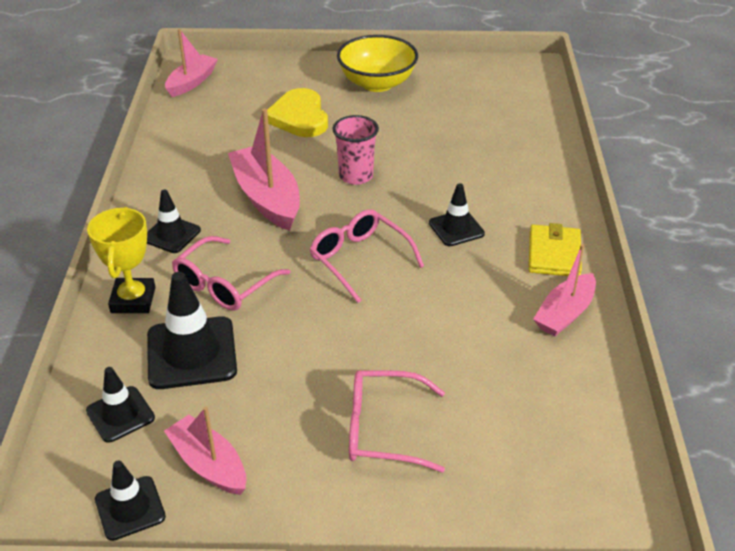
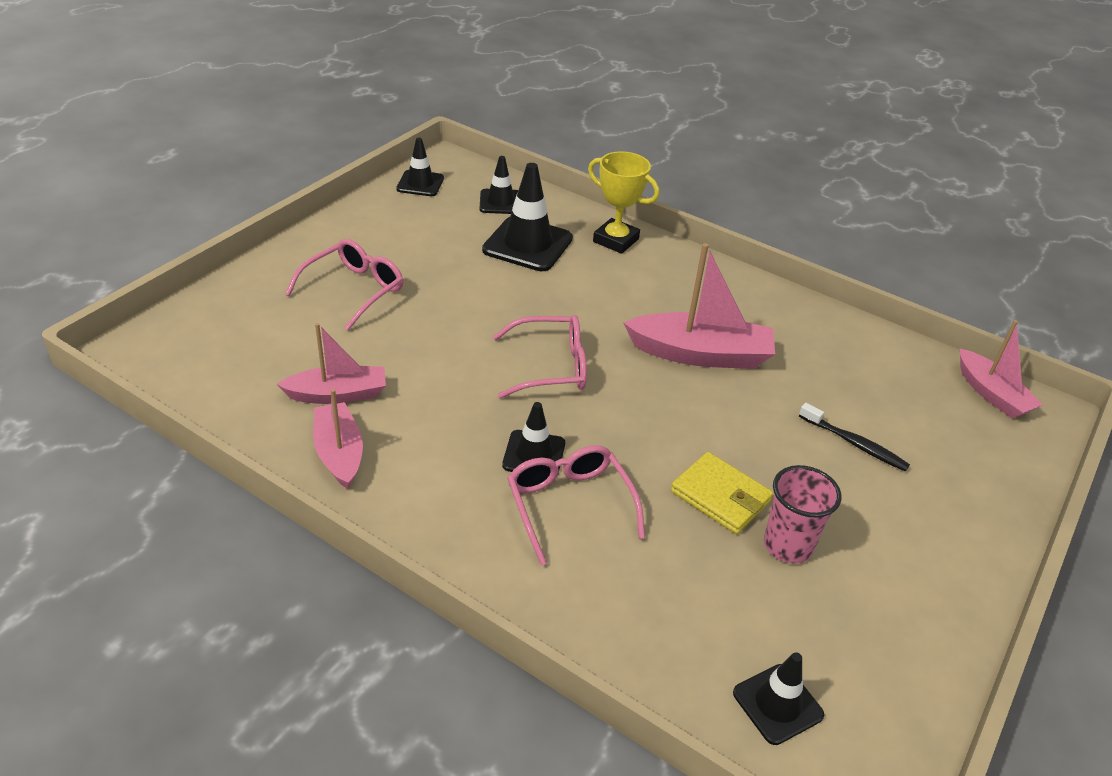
camera: 120 degrees right, 0 degrees up
black traffic cone [147,189,201,253] -> black traffic cone moved to [733,652,824,745]
pink boat [164,407,246,495] -> pink boat moved to [277,323,386,404]
pink glasses [172,236,291,311] -> pink glasses moved to [507,445,645,566]
yellow heart [267,88,328,137] -> black toothbrush [799,403,910,472]
pink cup [332,115,379,185] -> pink cup moved to [764,465,842,564]
yellow bowl [337,35,418,92] -> none
yellow wallet [529,223,582,276] -> yellow wallet moved to [671,452,773,534]

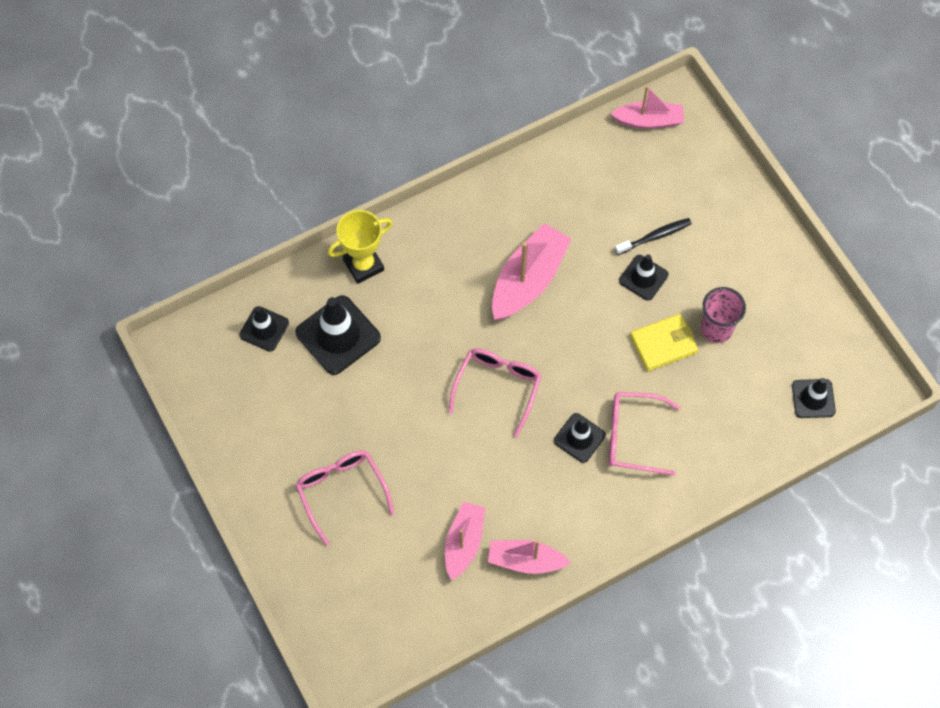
camera: 60 degrees left, 25 degrees up
black traffic cone [396,138,444,196] -> black traffic cone moved to [619,254,668,301]

